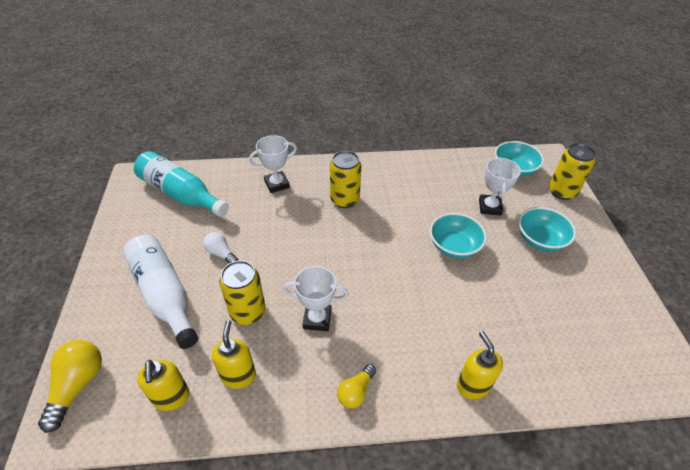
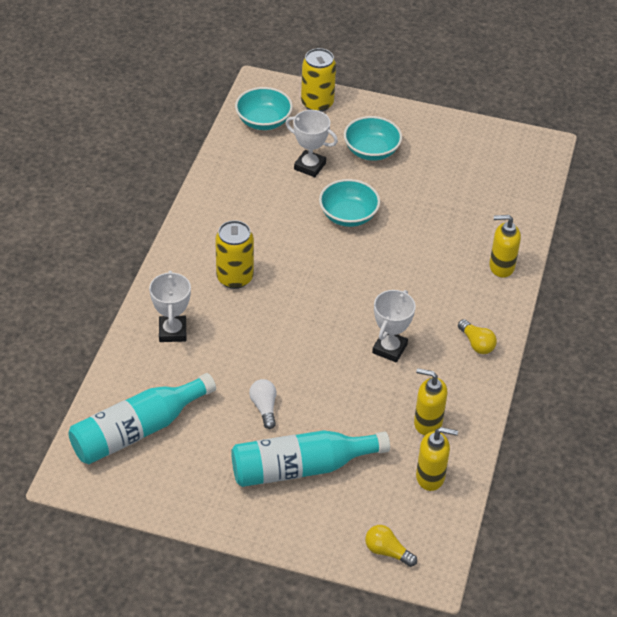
camera: 70 degrees left, 0 degrees up
yellow light bulb [38,340,102,433] -> yellow light bulb [365,525,417,567], size x0.63
white bottle [123,235,198,349] -> turquoise bottle [231,430,390,487]
white light bulb [203,232,239,263] -> white light bulb turned 105 degrees clockwise [249,379,276,429]
yellow can [219,260,266,325] -> none

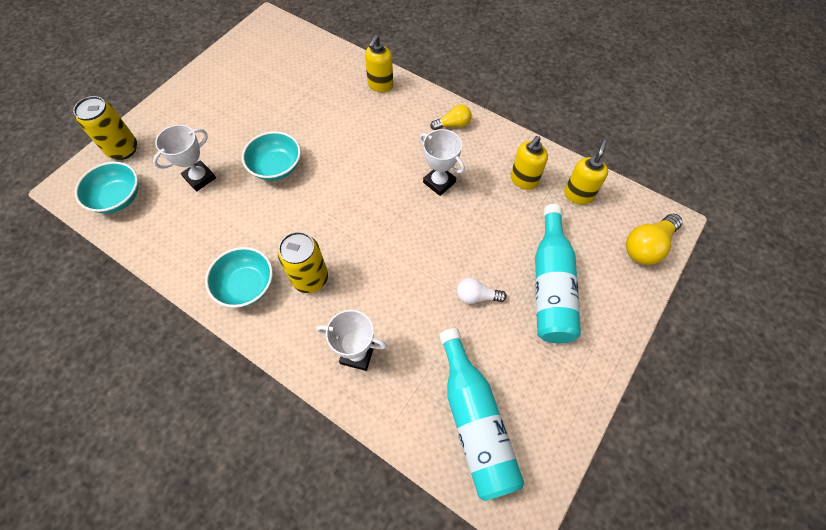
camera: 70 degrees left, 15 degrees up
turquoise bowl [344,116,402,161] -> turquoise bowl moved to [205,247,273,308]
yellow light bulb [365,525,417,567] -> yellow light bulb [626,214,682,265], size x1.60

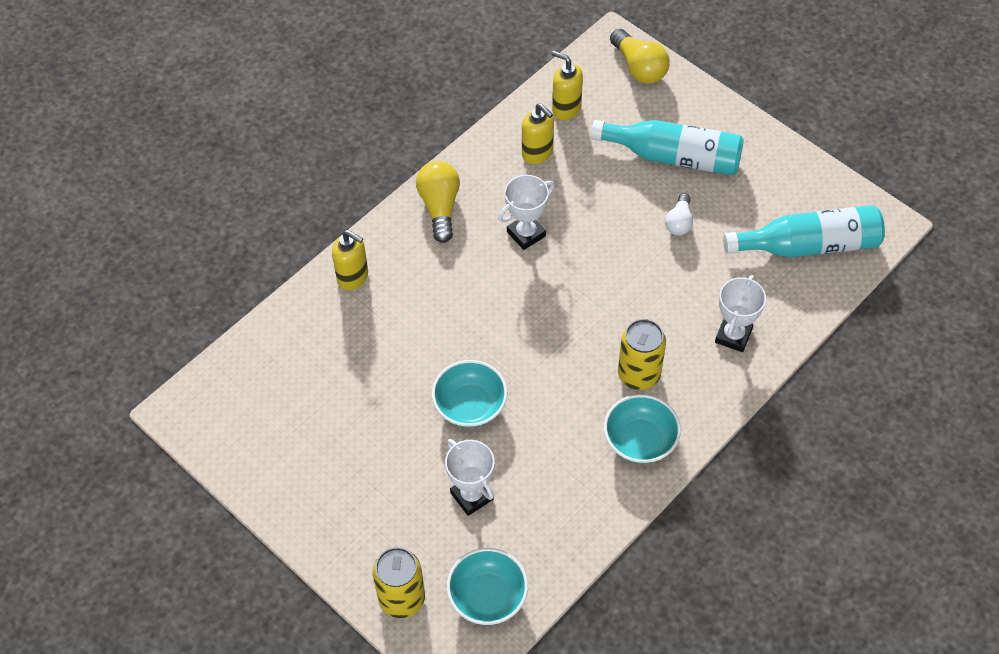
camera: 80 degrees left, 5 degrees down
yellow light bulb [430,105,472,130] -> yellow light bulb [416,161,460,243], size x1.60

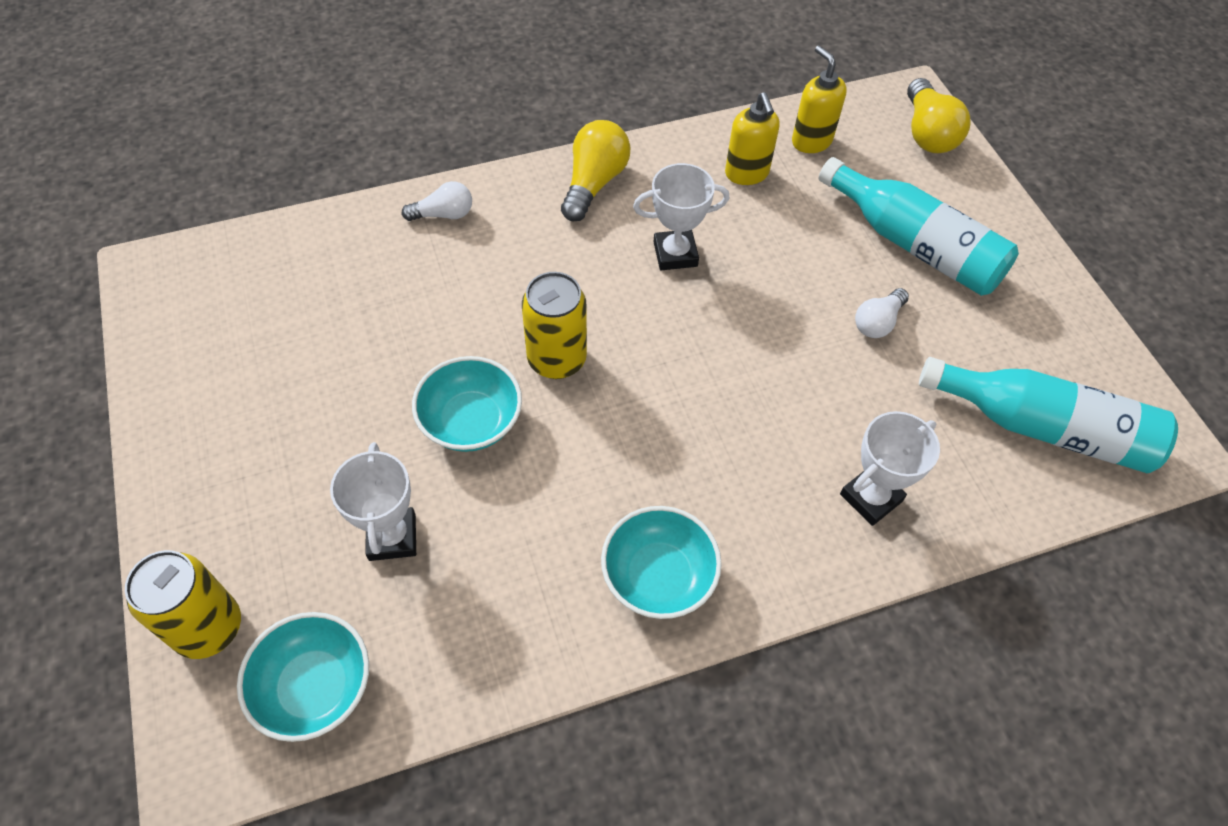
camera: 25 degrees right, 0 degrees up
yellow soap dispenser [332,230,368,290] -> white light bulb [402,181,472,221]
yellow can [618,319,666,390] -> yellow can moved to [522,272,587,379]

